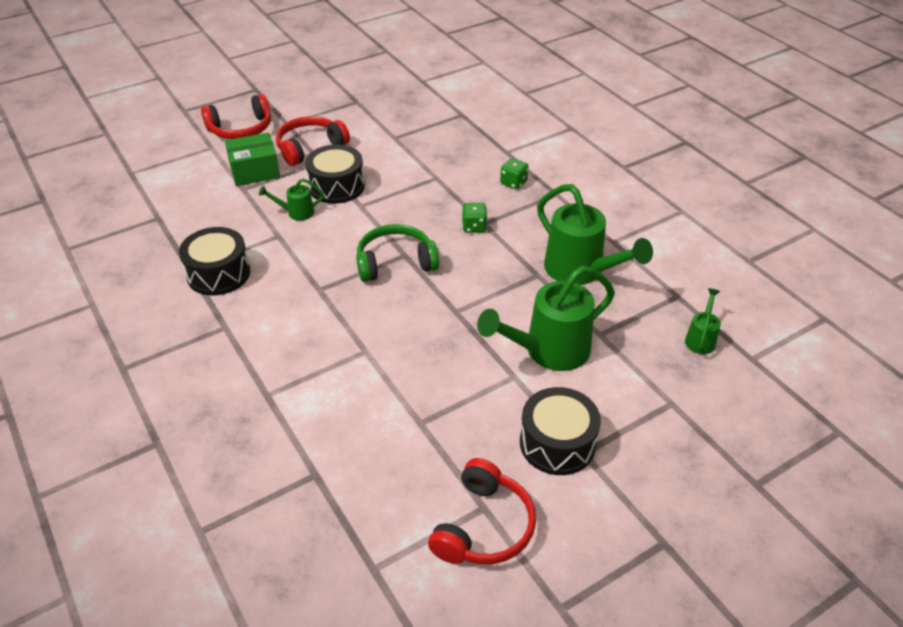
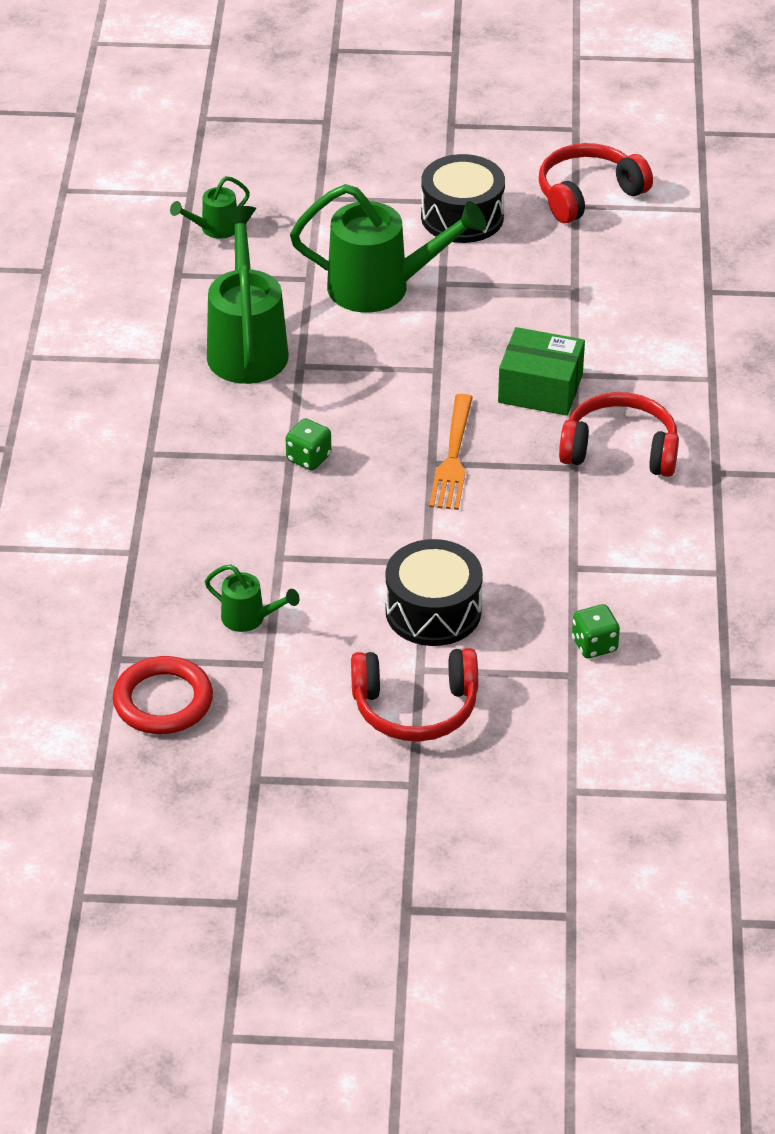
camera: 145 degrees left, 0 degrees up
black drum [179,227,250,295] -> none
red headphones [201,94,271,139] -> red headphones moved to [559,392,679,477]
green box [225,133,280,186] -> green box moved to [498,327,585,416]
green watering can [259,178,324,221] -> green watering can moved to [205,564,299,632]
green headphones [356,224,439,282] -> orange fork [429,394,473,510]
green dice [500,158,529,189] -> green dice moved to [572,604,620,658]
none -> red ring [113,656,213,734]

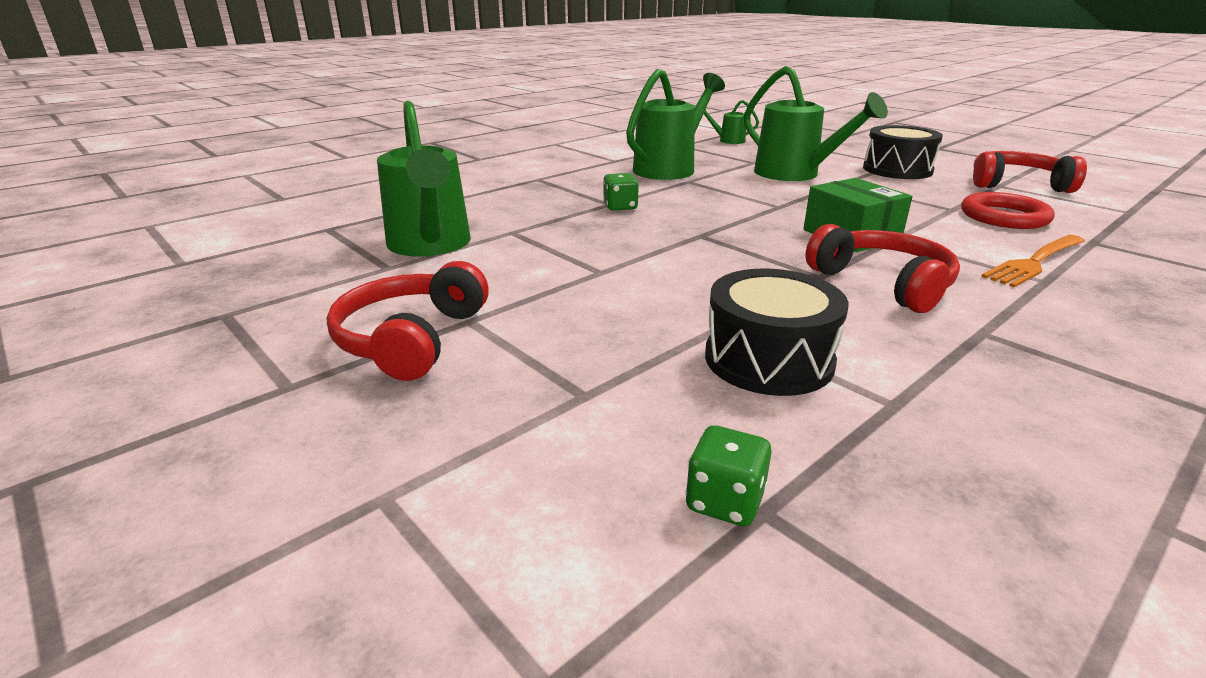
camera: 45 degrees right, 15 degrees down
red ring [113,656,213,734] -> red ring moved to [961,192,1055,229]
green watering can [205,564,299,632] -> green watering can [377,101,471,256], size x2.09
red headphones [351,648,478,741] -> red headphones turned 60 degrees clockwise [327,261,489,381]
black drum [386,539,483,646] -> black drum moved to [705,268,849,396]
orange fork [429,394,473,510] -> orange fork moved to [981,235,1085,288]
green dice [572,604,620,658] -> green dice moved to [685,425,772,526]

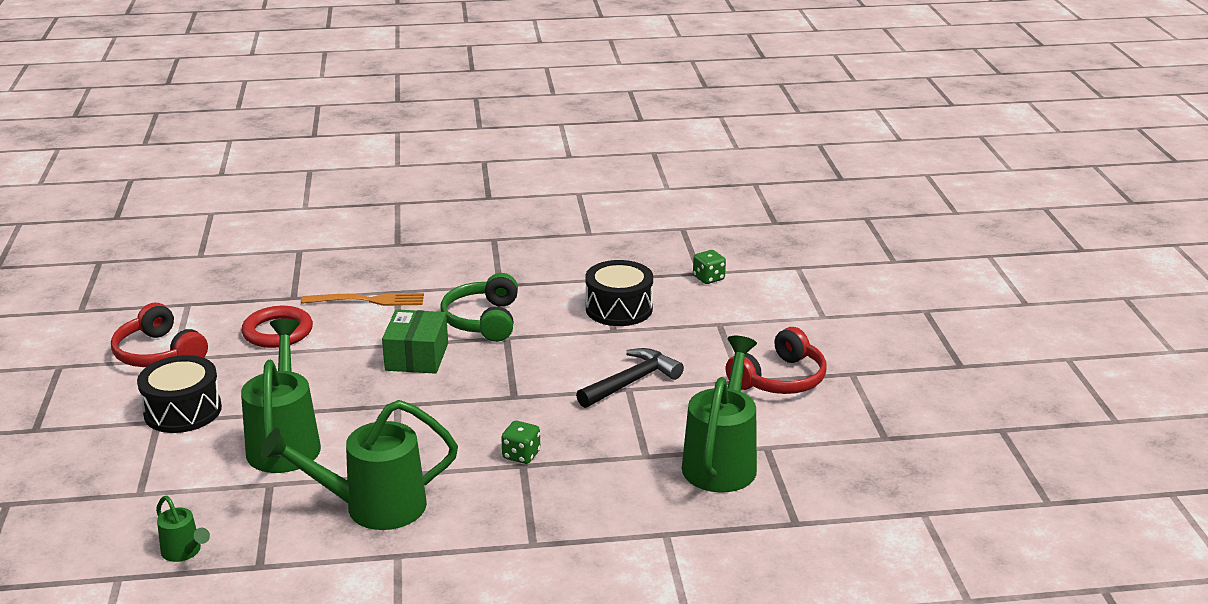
camera: 145 degrees left, 0 degrees up
red headphones [805,224,960,313] -> green headphones [440,273,518,342]
none -> black hammer [576,348,684,408]

